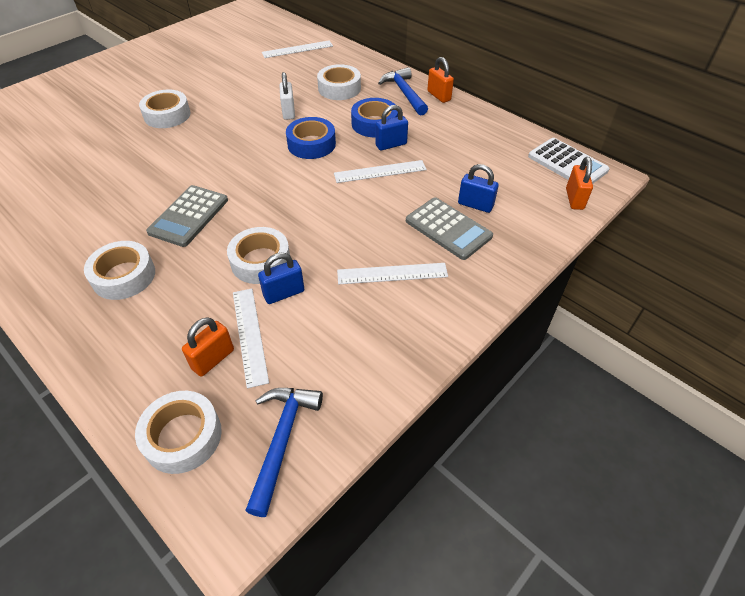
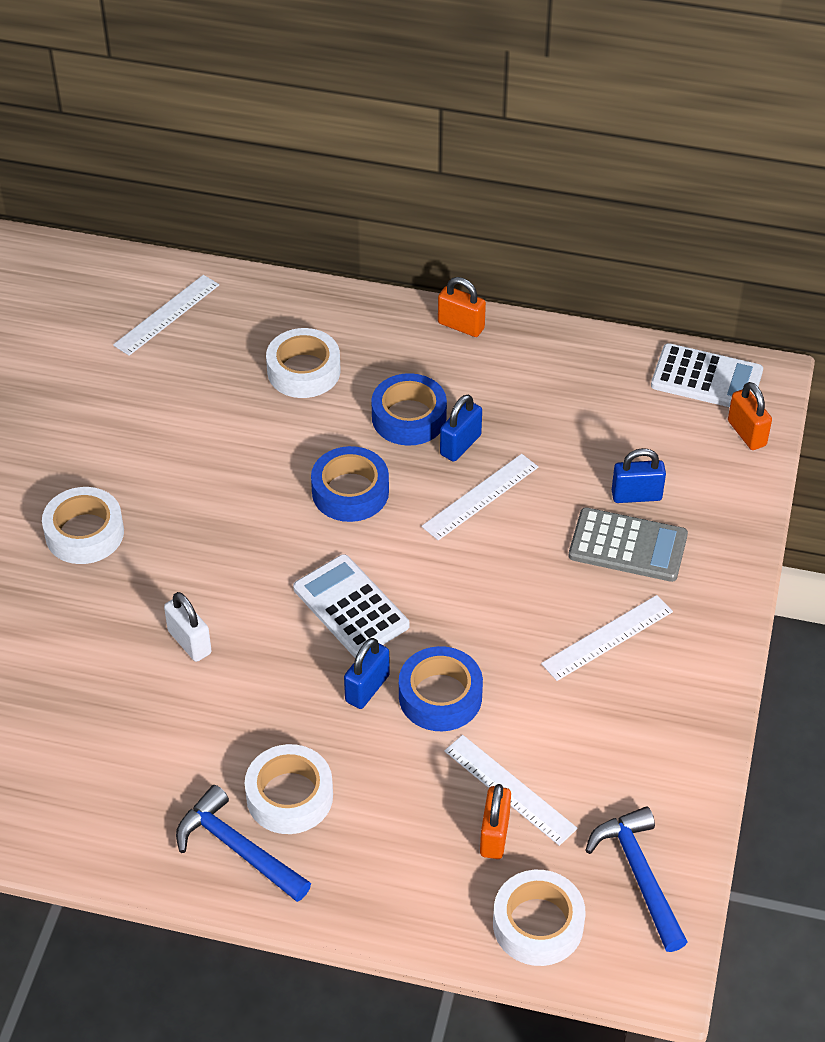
camera: 30 degrees left, 0 degrees up
grey calculator [146,185,228,247] -> none
white tape [227,227,290,284] -> blue tape [399,646,483,731]
blue padlock [258,253,304,304] -> blue padlock moved to [344,638,390,709]
white padlock [279,72,295,120] -> white padlock moved to [164,592,212,662]
blue hammer [378,67,428,116] -> blue hammer moved to [176,785,311,902]
none -> white calculator [293,554,410,658]

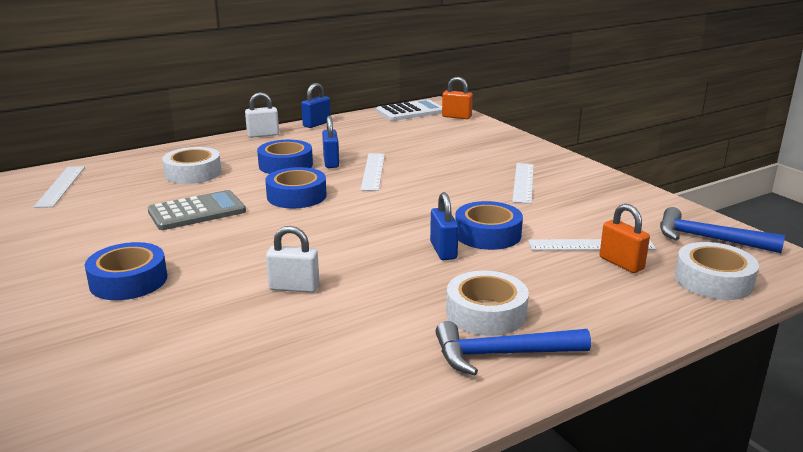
camera: 45 degrees left, 25 degrees down
white tape [42,487,124,564] -> blue tape [85,242,167,300]
white calculator [293,554,410,658] -> none
orange padlock [438,277,486,337] -> white padlock [245,92,279,138]
grey calculator [569,507,688,582] -> grey calculator moved to [148,190,246,230]
blue padlock [612,448,666,503] -> blue padlock moved to [301,83,331,128]

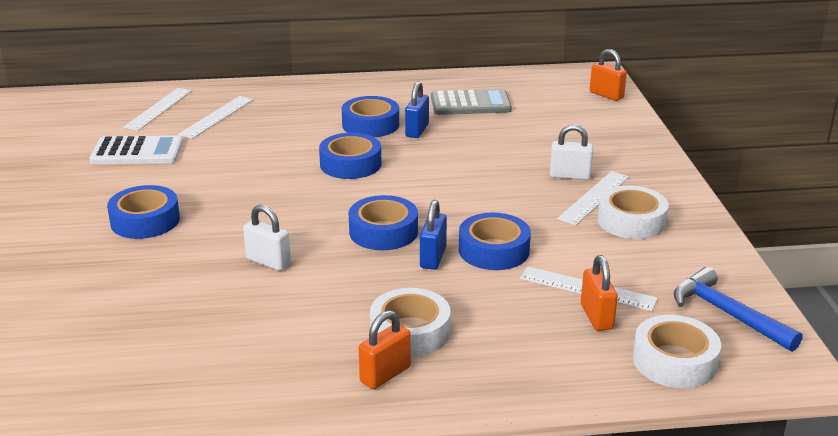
camera: 25 degrees right, 5 degrees up
grey calculator [148,190,246,230] -> grey calculator moved to [431,89,512,115]
white tape [162,147,221,184] -> white tape moved to [597,185,669,239]
white padlock [245,92,279,138] -> white padlock moved to [550,124,593,180]
blue padlock [301,83,331,128] -> none
white ruler [361,153,385,191] -> white ruler moved to [178,96,254,139]
white calculator [376,99,442,121] -> white calculator moved to [89,135,183,164]
blue hammer [436,321,591,375] -> orange padlock [359,310,411,389]
none -> blue tape [348,195,418,250]

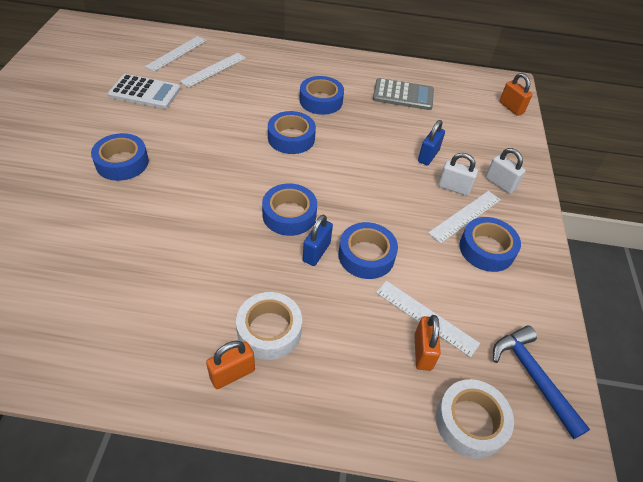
camera: 10 degrees right, 20 degrees up
white padlock [243,205,291,271] -> white padlock moved to [486,148,526,194]
blue padlock [405,81,429,138] -> blue padlock moved to [418,120,445,165]
white tape [597,185,669,239] -> blue tape [459,217,521,272]

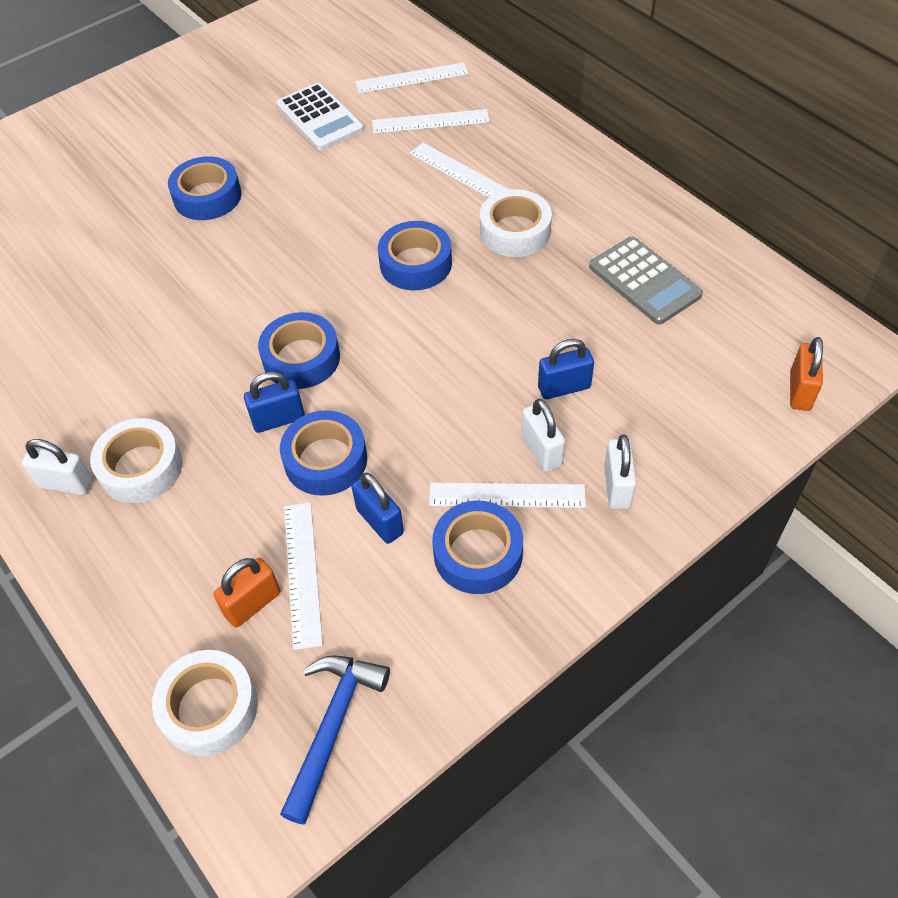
camera: 50 degrees right, 5 degrees up
orange padlock [206,340,255,389] -> white padlock [22,439,93,495]
blue tape [299,76,344,115] -> white tape [480,189,552,257]
none -> blue padlock [352,473,404,544]
none -> white ruler [409,143,510,198]

